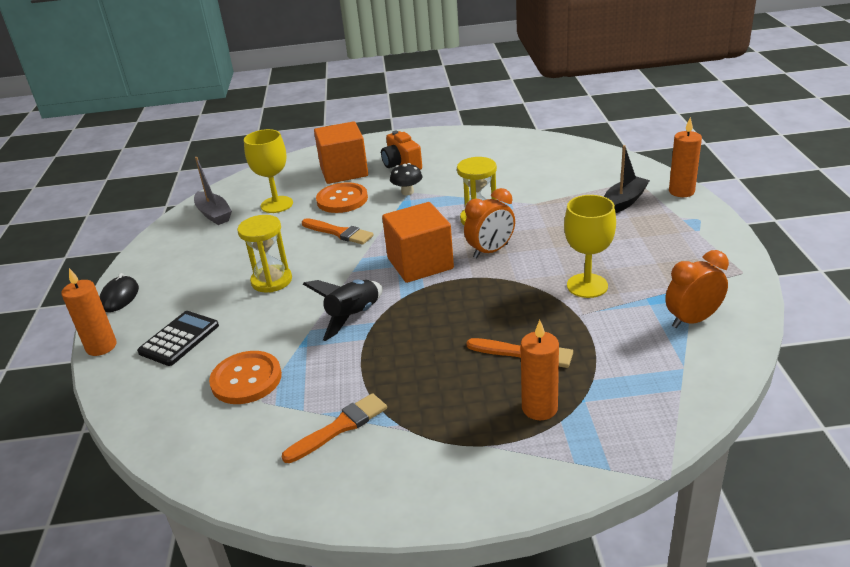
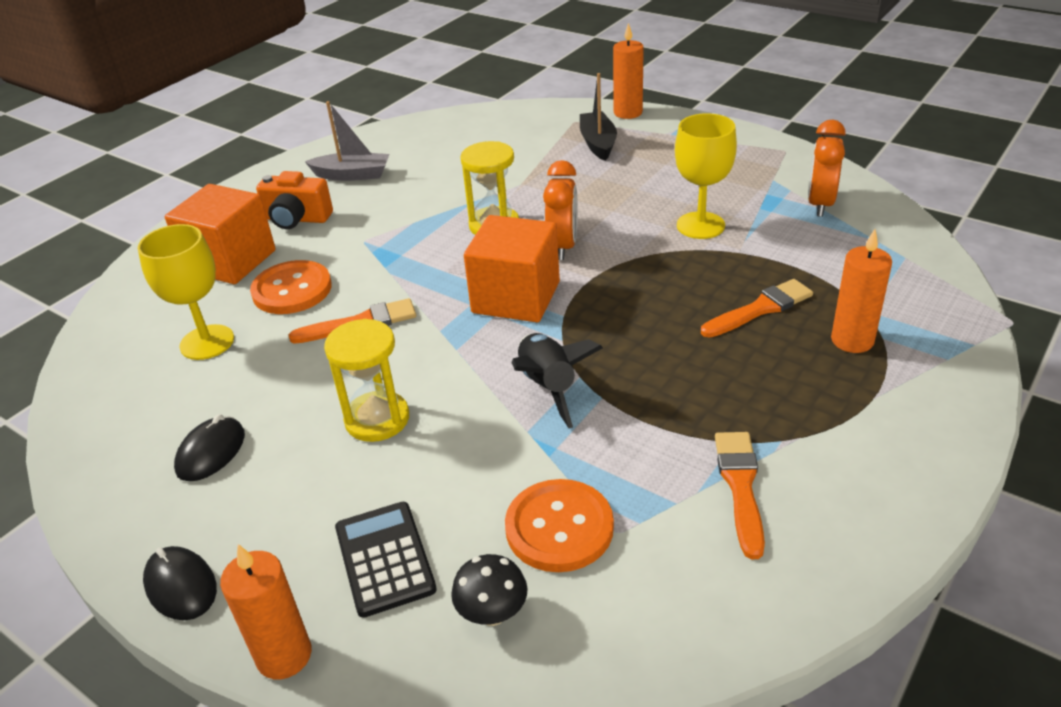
camera: 50 degrees left, 5 degrees up
grey boat [194,157,232,225] -> grey boat moved to [305,101,389,181]
black mushroom [390,163,423,195] -> black mushroom moved to [451,554,528,626]
none -> black mouse [174,414,245,481]

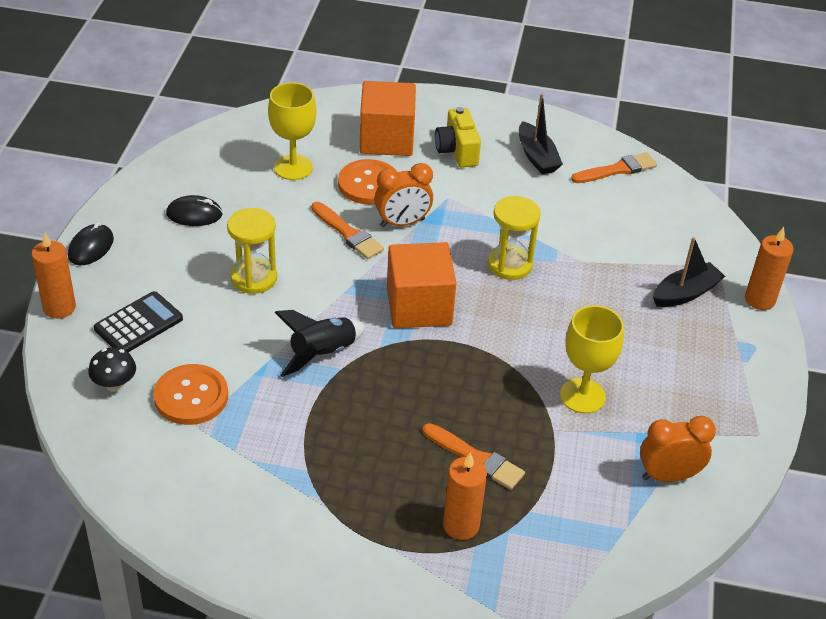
camera: 60 degrees right, 5 degrees up
orange camera [256,171,333,229] -> yellow camera [435,107,481,168]
grey boat [305,101,389,181] -> black boat [519,93,563,174]
orange clock [543,160,578,260] -> orange clock moved to [374,163,433,227]
orange brush [715,432,765,559] -> orange brush moved to [571,153,657,183]

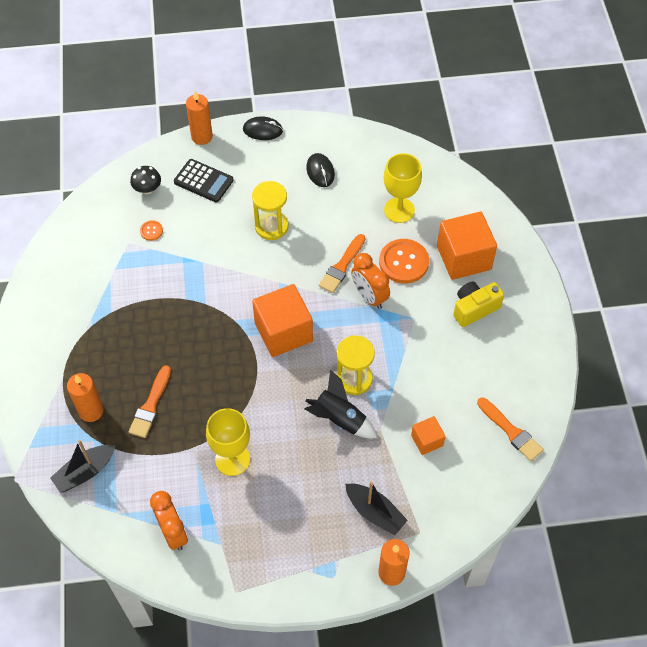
camera: 75 degrees right, 15 degrees up
orange button [153,364,228,425] -> orange button [140,220,163,241], size x0.47
black rocket [274,310,366,377] -> black rocket moved to [305,369,377,438]
black boat [519,93,563,174] -> black boat moved to [50,440,116,493]
none -> orange cube [411,416,446,455]

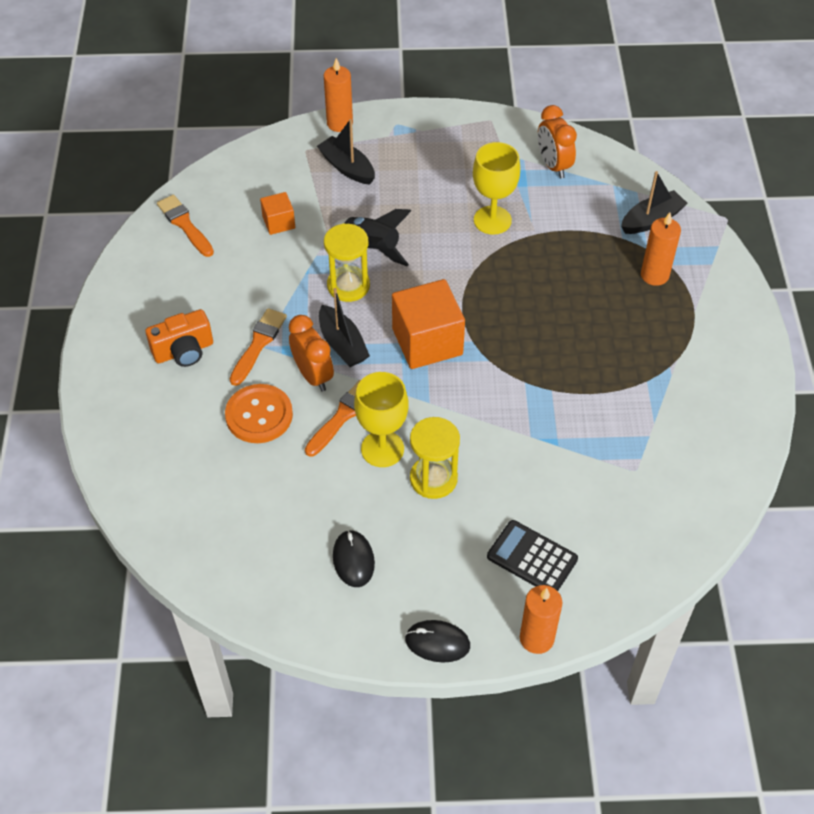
camera: 175 degrees left, 5 degrees down
orange brush [129,365,171,438] -> orange brush moved to [230,308,287,386]
black mushroom [130,166,161,194] -> none
orange button [140,220,163,241] -> none
yellow goblet [384,153,422,223] -> yellow goblet moved to [354,372,409,467]
orange cube [437,211,497,280] -> none
yellow camera [453,281,504,327] -> orange camera [146,309,213,367]
none -> black boat [319,288,370,367]

